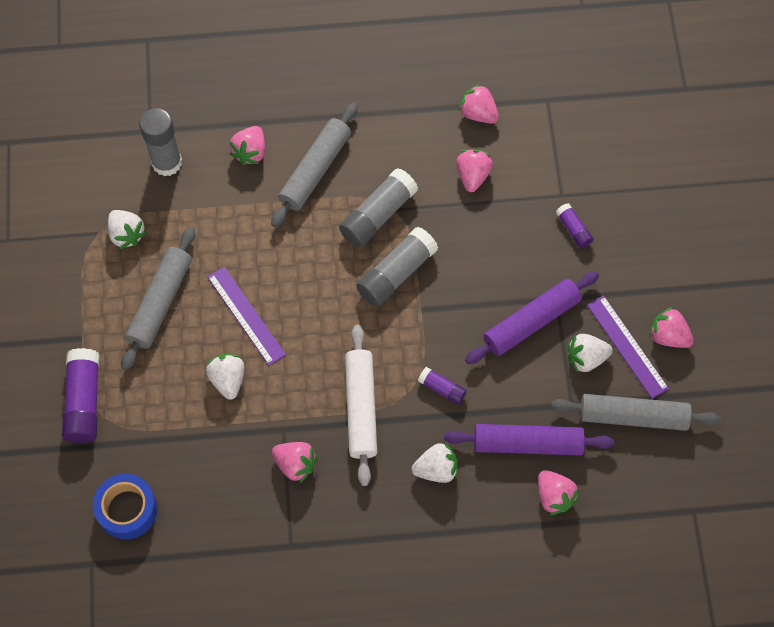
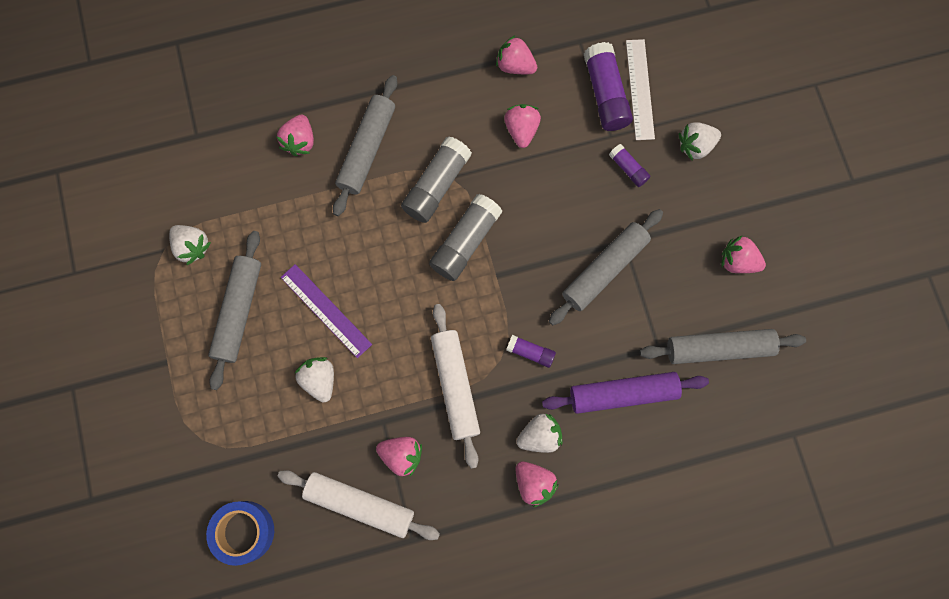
camera: 10 degrees left, 10 degrees up
purple glue stick [62,348,100,443] -> purple glue stick moved to [584,42,633,131]
grey glue stick [139,108,182,176] -> none
purple rolling pin [465,271,599,364] -> grey rolling pin [549,209,663,325]
pink strawberry [538,470,579,515] -> pink strawberry moved to [515,462,558,507]
white strawberry [568,334,613,373] -> white strawberry moved to [679,122,721,161]
purple ruler [587,295,669,399] -> none
none -> white rolling pin [278,470,440,540]
none -> white ruler [626,39,655,140]

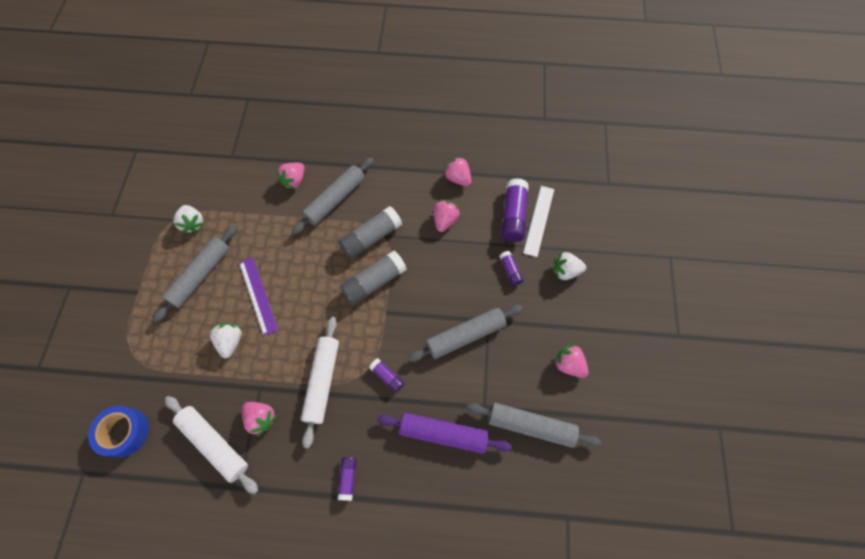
camera: 20 degrees right, 10 degrees down
pink strawberry [515,462,558,507] -> purple glue stick [337,457,356,501]
white strawberry [516,414,563,453] -> none

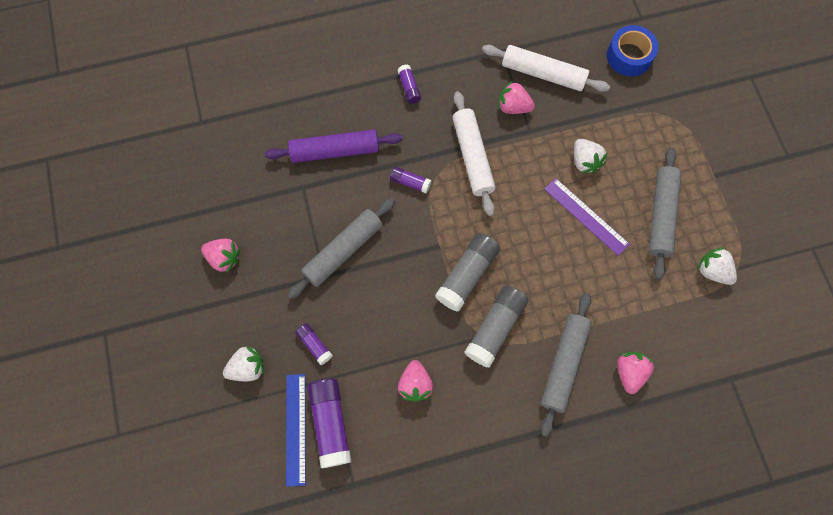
camera: 160 degrees right, 5 degrees up
pink strawberry [443,156,471,186] -> none
grey rolling pin [467,403,602,448] -> none
white ruler [523,186,554,257] -> blue ruler [286,374,306,487]

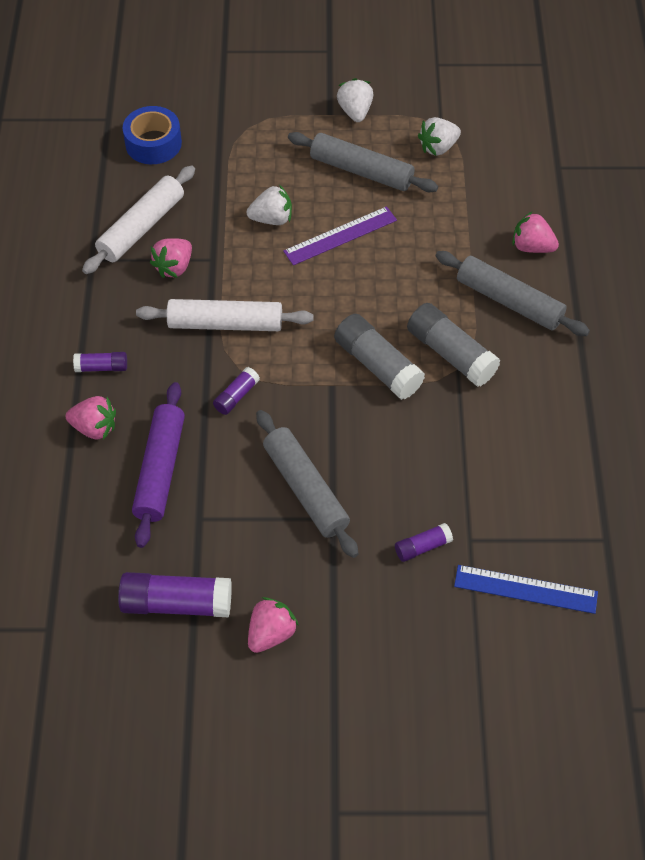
camera: 75 degrees left, 15 degrees down
white strawberry [223,346,264,381] -> white strawberry moved to [337,78,373,122]
purple glue stick [307,378,352,468] -> purple glue stick moved to [118,572,232,617]
pink strawberry [398,360,433,402] -> pink strawberry moved to [66,396,116,440]

